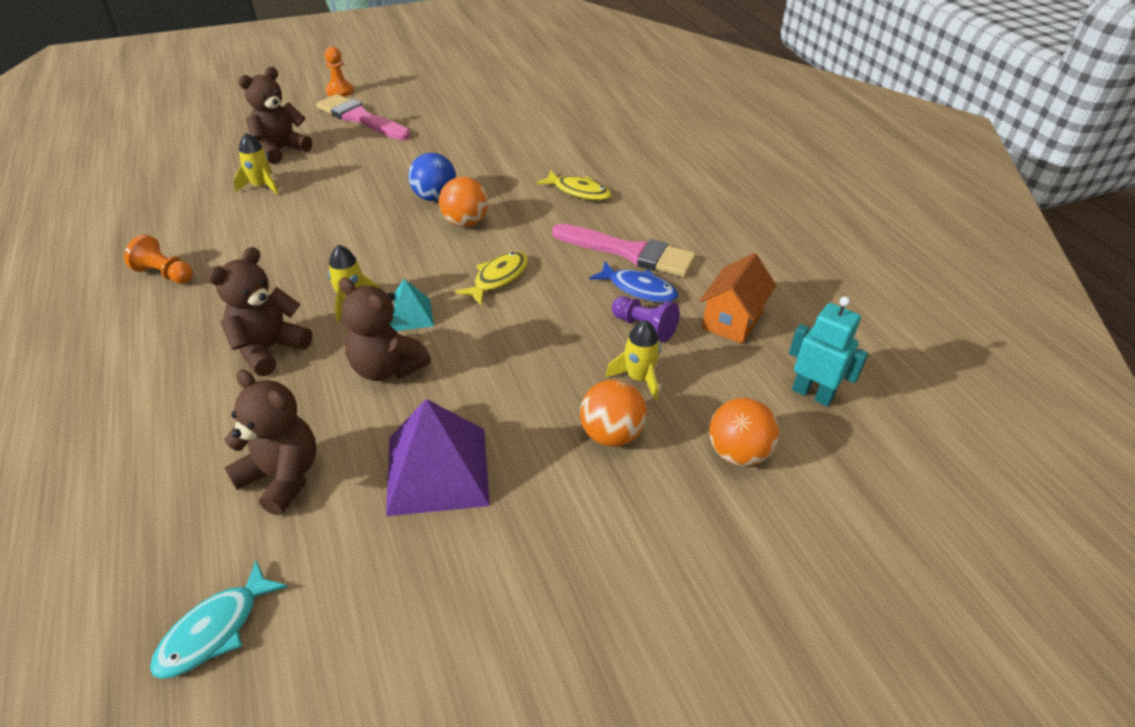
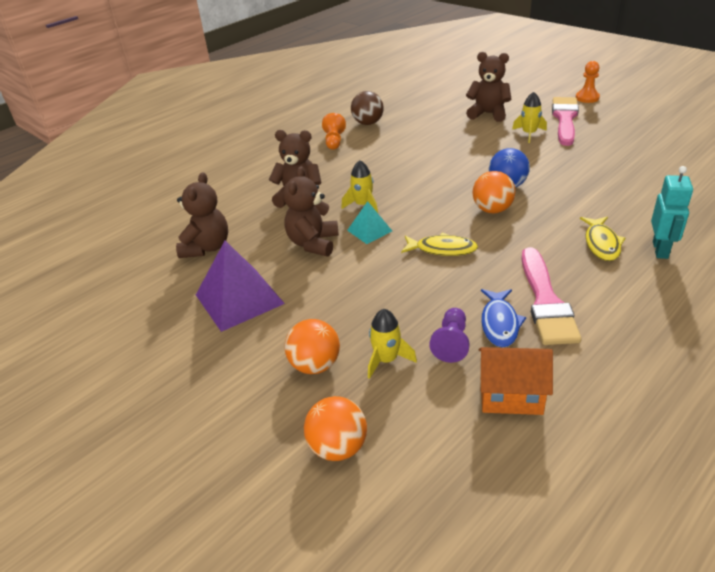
camera: 70 degrees right, 5 degrees down
turquoise fish [150,560,288,679] -> none
yellow rocket [233,133,279,195] -> yellow rocket moved to [512,92,547,143]
turquoise robot [789,297,868,407] -> turquoise robot moved to [651,166,693,259]
none -> brown ball [351,91,384,125]

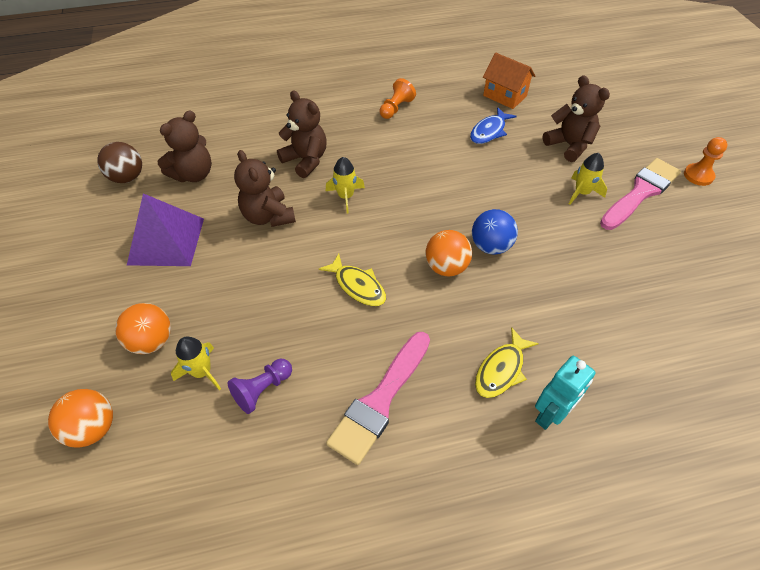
camera: 30 degrees right, 15 degrees up
brown teddy bear [283,166,339,256] -> brown teddy bear turned 75 degrees counterclockwise [234,150,296,227]
turquoise pyramid [347,201,392,244] -> none
brown ball [351,91,384,125] -> brown ball moved to [97,142,142,183]
orange house [478,347,553,415] -> orange house moved to [483,53,535,109]
blue fish [481,289,526,348] -> blue fish moved to [470,107,517,144]

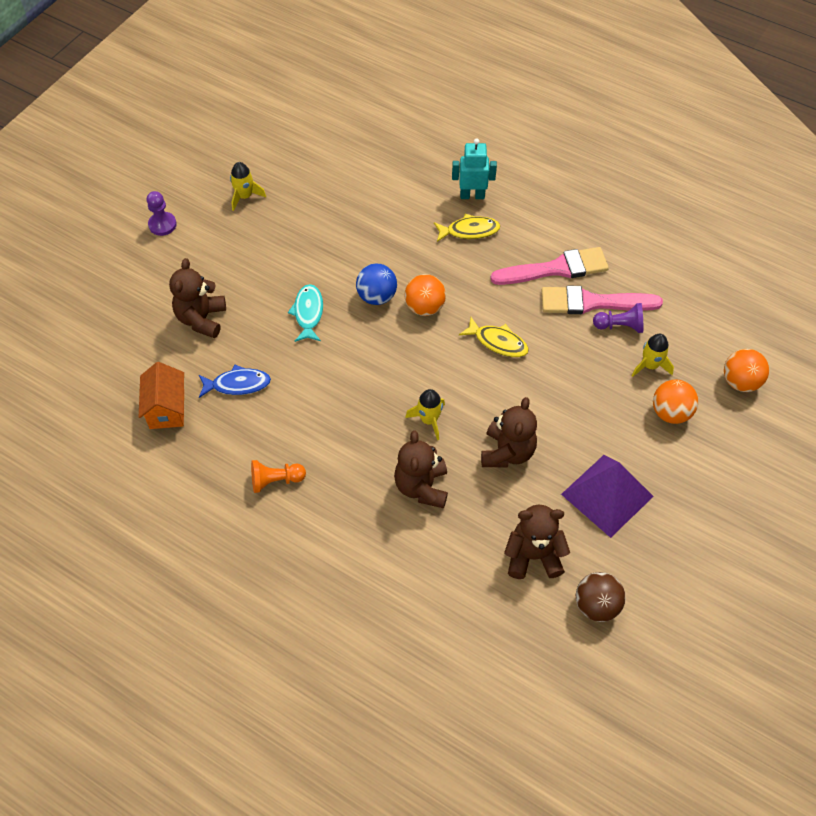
camera: 135 degrees left, 5 degrees up
yellow fish [319,254,386,306] -> yellow fish turned 120 degrees clockwise [459,317,529,357]
yellow rocket [569,153,607,205] -> yellow rocket moved to [230,162,266,211]
pink brush [600,158,681,230] -> pink brush moved to [541,286,663,314]
orange pawn [684,137,728,186] -> purple pawn [147,191,177,236]
none -> turquoise fish [288,284,323,342]

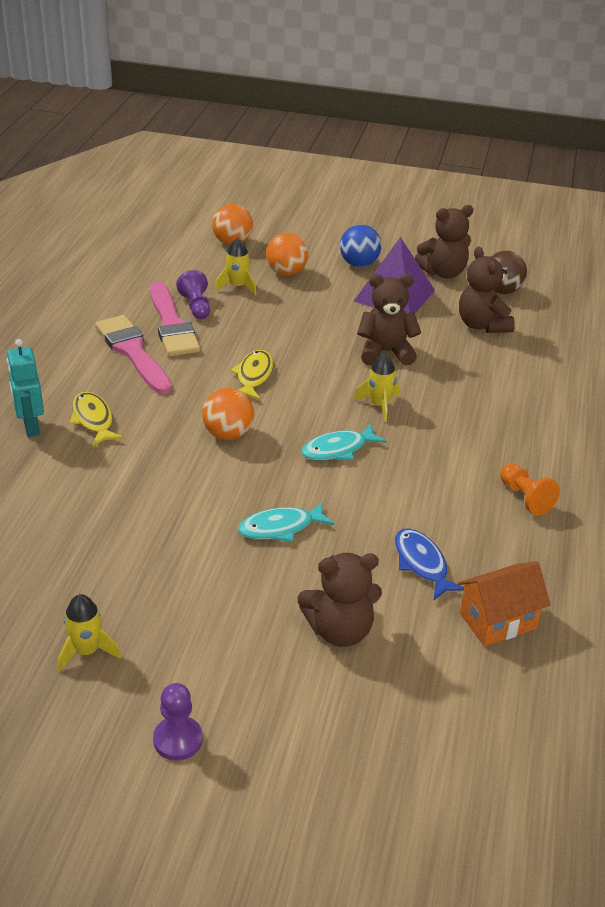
camera: 110 degrees left, 20 degrees down
blue ball [356,264,397,305] -> blue ball moved to [340,225,381,267]
brown teddy bear [394,430,448,508] -> brown teddy bear moved to [415,205,473,279]
none -> turquoise fish [301,423,387,460]

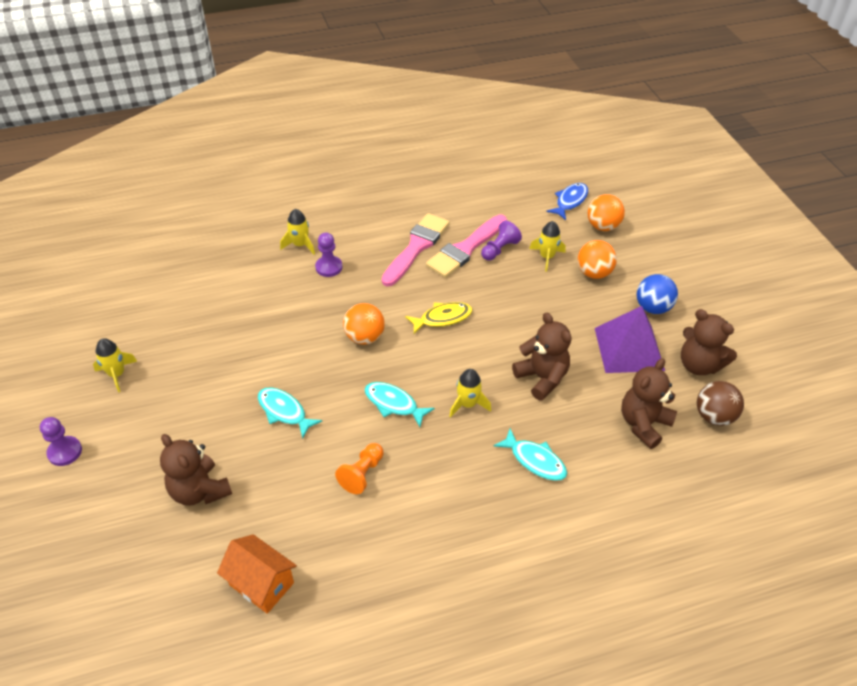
camera: 60 degrees right, 10 degrees up
turquoise robot [7,339,44,437] -> yellow rocket [280,209,315,255]
yellow fish [69,392,124,447] -> purple pawn [315,232,342,277]
blue fish [395,528,464,601] -> blue fish moved to [546,183,588,220]
orange pawn [500,463,560,516] -> orange pawn moved to [335,443,384,494]
none -> turquoise fish [494,428,567,481]

